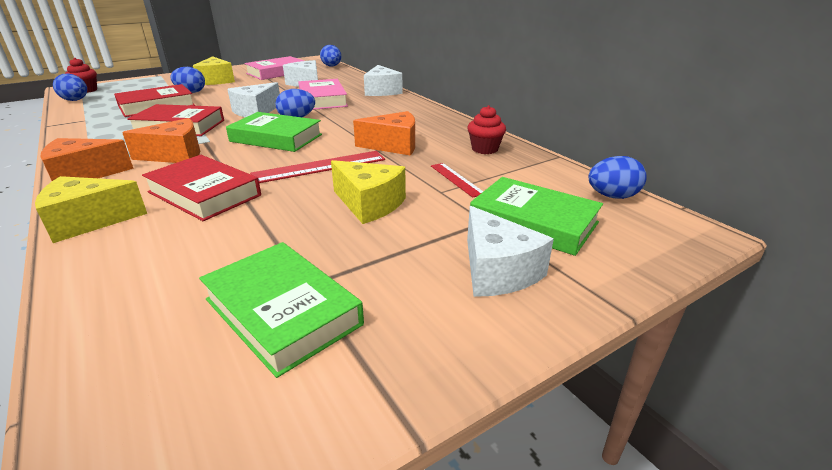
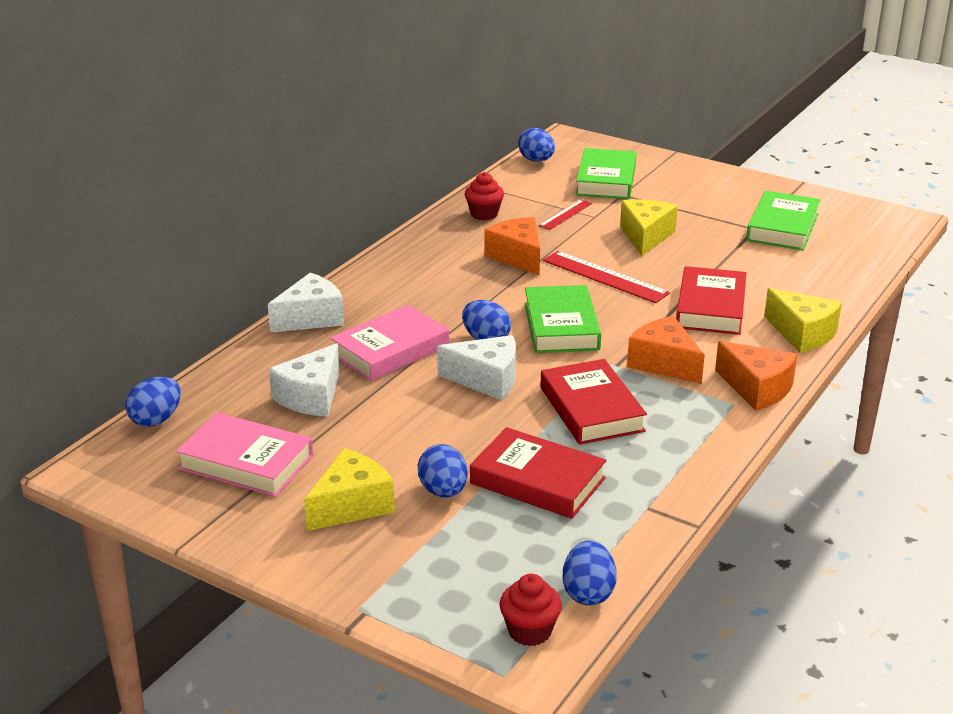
camera: 115 degrees left, 0 degrees up
white cheese [467,206,554,297] -> none

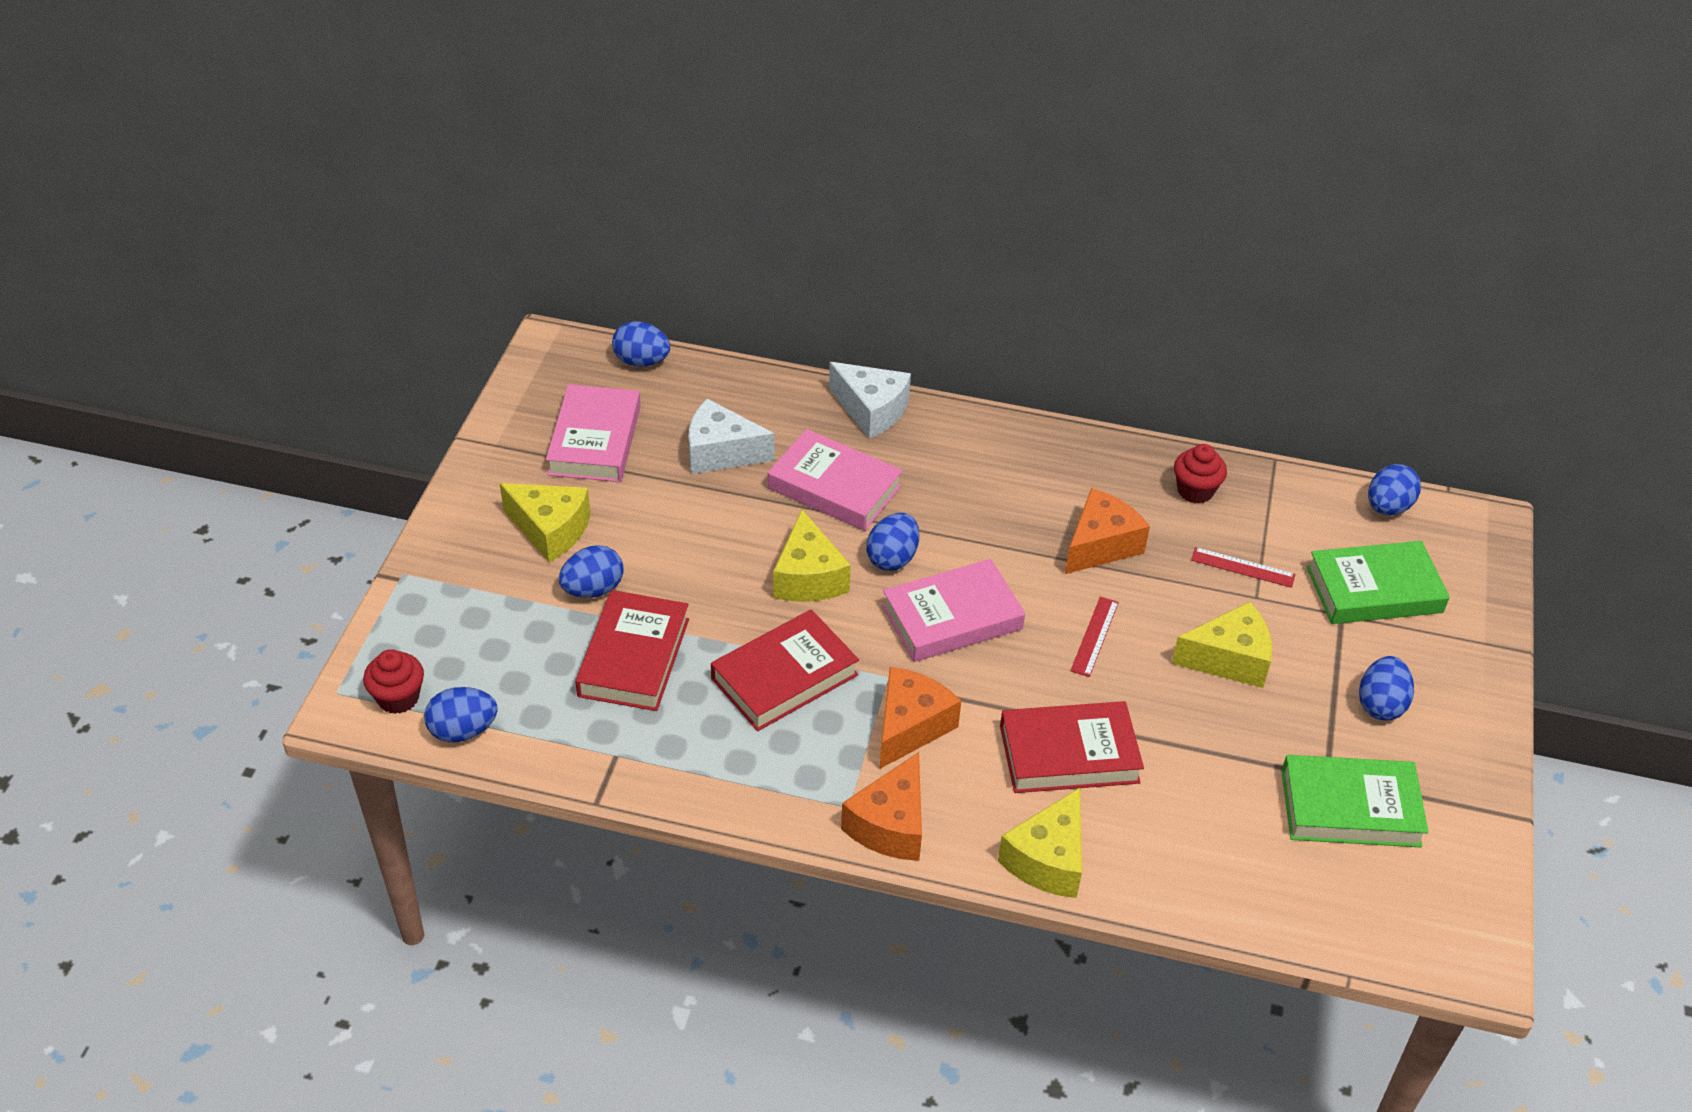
camera: 70 degrees right, 15 degrees up
white cheese [437,335,516,400] -> yellow cheese [773,510,851,602]
green book [524,285,601,353] -> pink book [882,559,1025,662]
red ruler [543,251,670,303] -> red ruler [1070,596,1119,677], size x0.58
none -> blue egg [1359,656,1414,721]

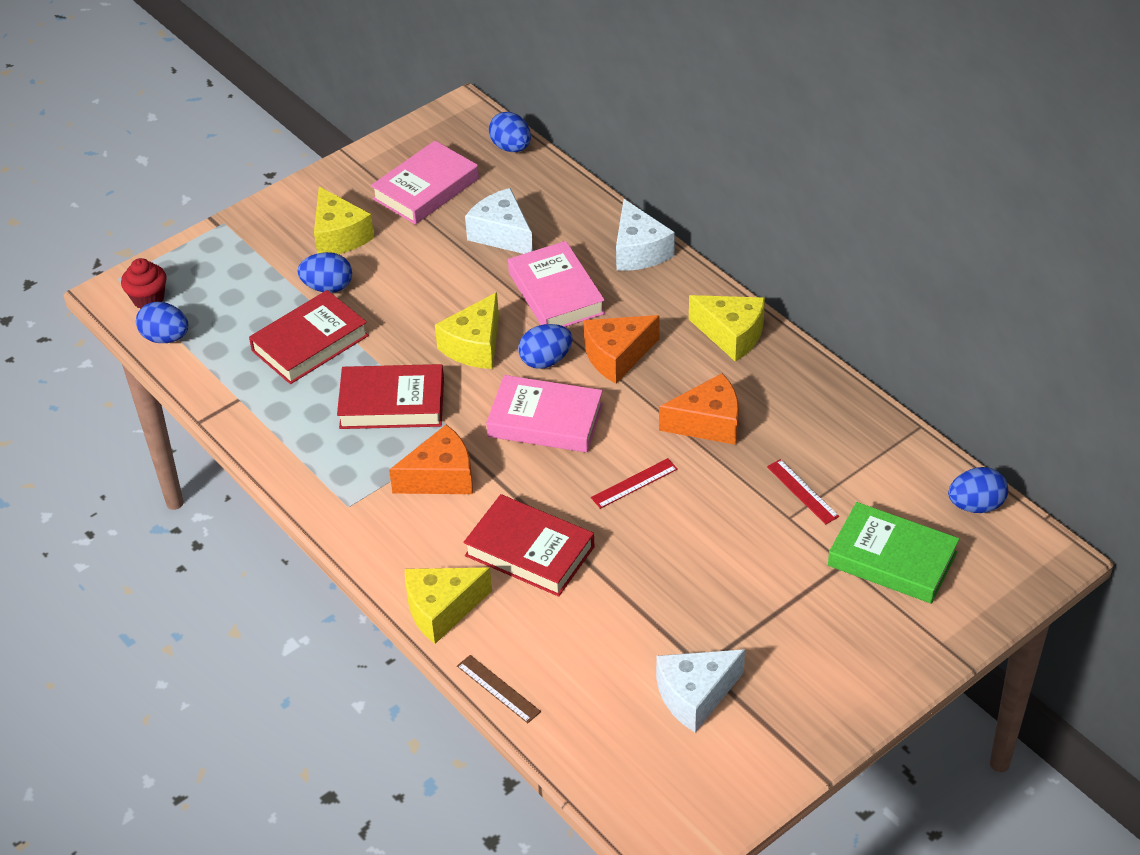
camera: 40 degrees right, 0 degrees up
orange cheese [841,752,922,861] -> orange cheese moved to [584,315,660,384]
yellow cheese [1171,602,1272,688] -> yellow cheese moved to [689,295,765,362]
red cupcake [1174,444,1227,504] -> none
green book [1281,755,1429,847] -> white cheese [656,649,745,733]
blue egg [1359,656,1414,721] -> none
none -> brown ruler [457,655,541,723]

